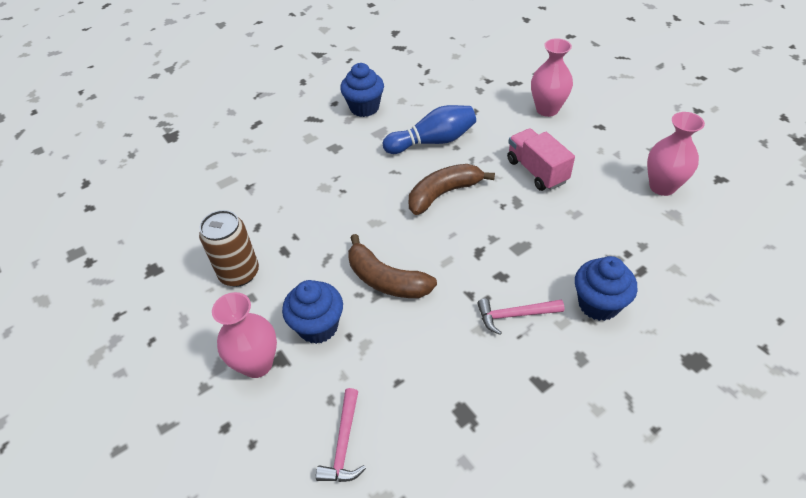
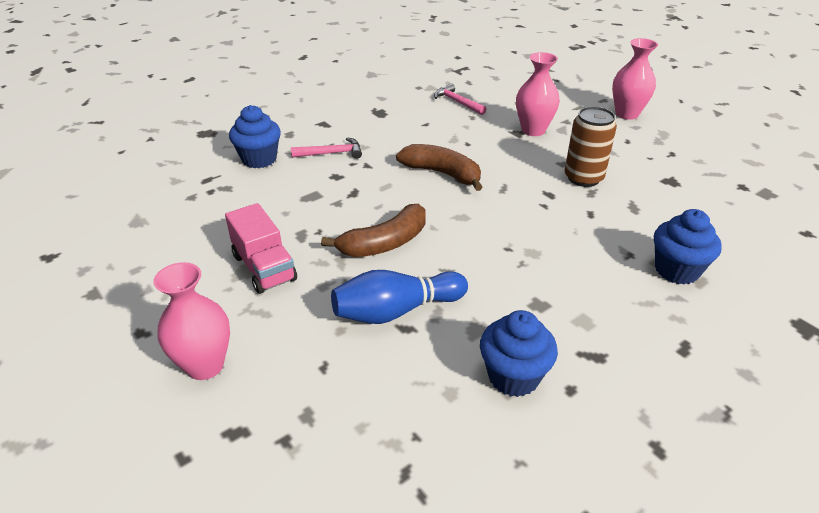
camera: 175 degrees right, 10 degrees down
blue cupcake [282,280,343,344] -> blue cupcake moved to [654,209,722,285]
pink hammer [316,388,366,482] -> pink hammer turned 45 degrees counterclockwise [434,83,486,115]
pink vase [647,112,705,196] -> pink vase moved to [612,38,658,120]

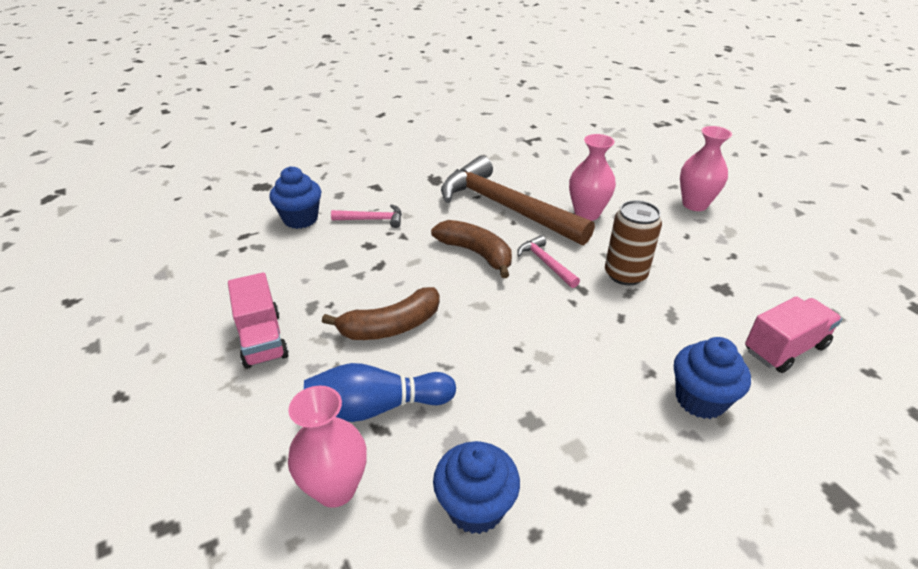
camera: 10 degrees right, 0 degrees up
pink vase [153,262,230,380] -> pink vase moved to [288,386,366,508]
pink hammer [434,83,486,115] -> pink hammer moved to [517,235,580,288]
none -> brown hammer [441,156,595,245]
none -> pink truck [745,296,842,373]

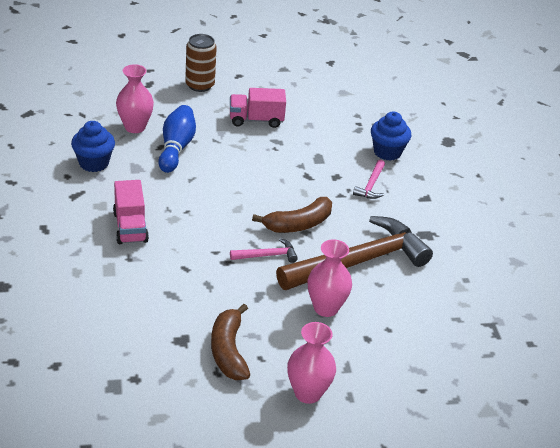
camera: 105 degrees right, 0 degrees up
brown banana [322,287,440,340] -> brown banana moved to [211,304,250,380]
brown can [605,200,662,286] -> brown can moved to [185,34,217,92]
blue cupcake [674,337,751,419] -> none
pink truck [745,296,842,373] -> pink truck moved to [113,180,149,244]

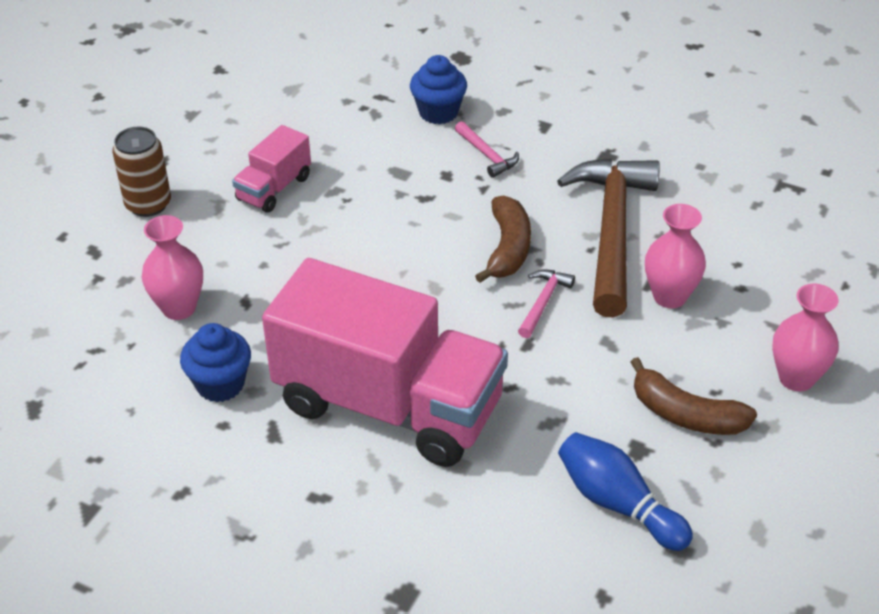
camera: 50 degrees left, 5 degrees up
pink truck [113,180,149,244] -> pink truck [262,258,508,467], size x2.25
blue bowling pin [158,105,196,173] -> blue bowling pin moved to [558,432,693,551]

